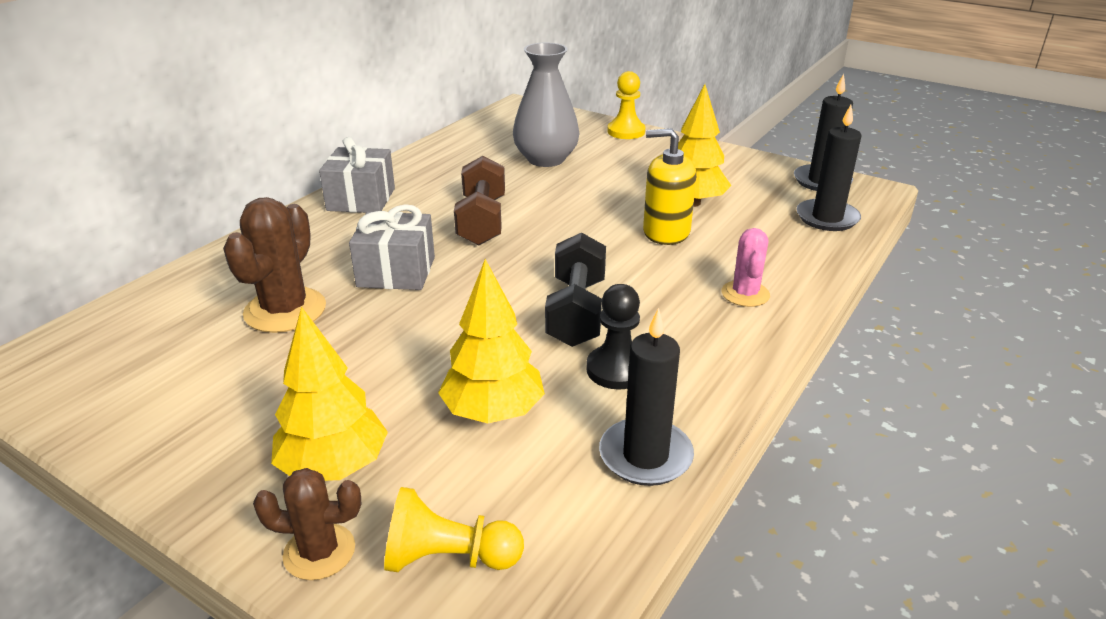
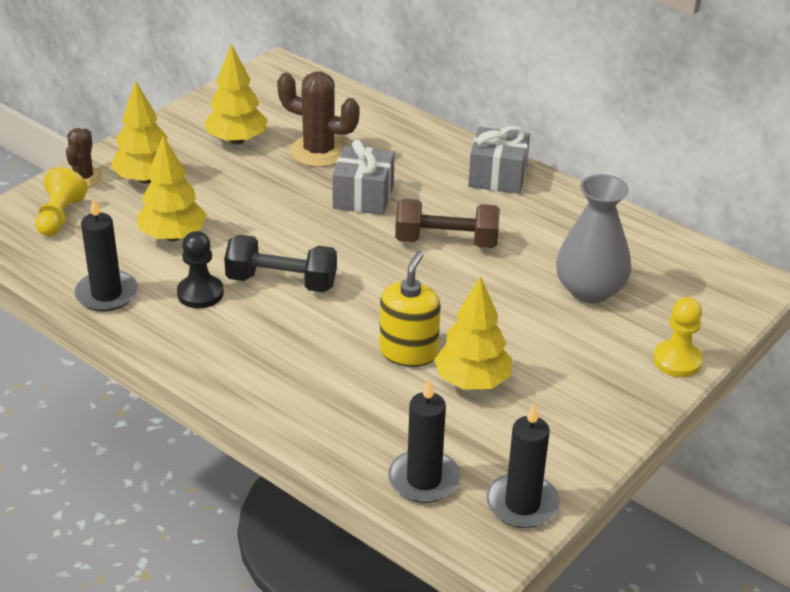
camera: 95 degrees right, 5 degrees up
pink cactus [722,228,770,307] -> none
none -> yellow tree [204,44,268,145]

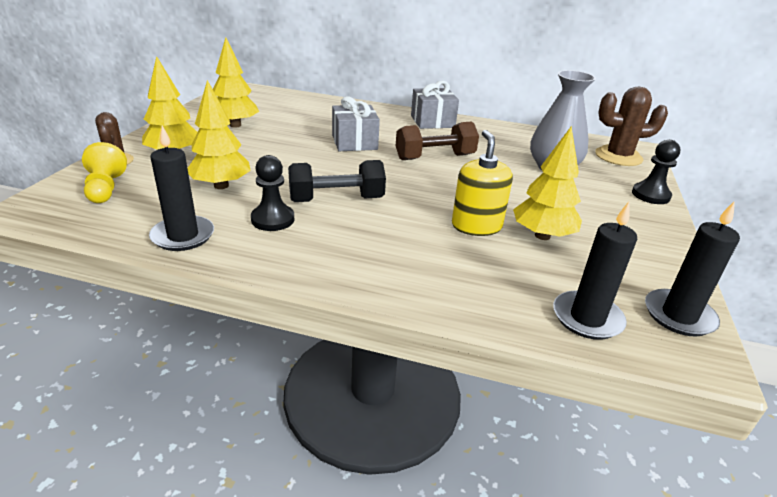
camera: 25 degrees left, 5 degrees down
brown cactus [277,71,360,167] -> brown cactus moved to [595,86,668,166]
yellow pawn [653,297,703,377] -> black pawn [632,140,680,204]

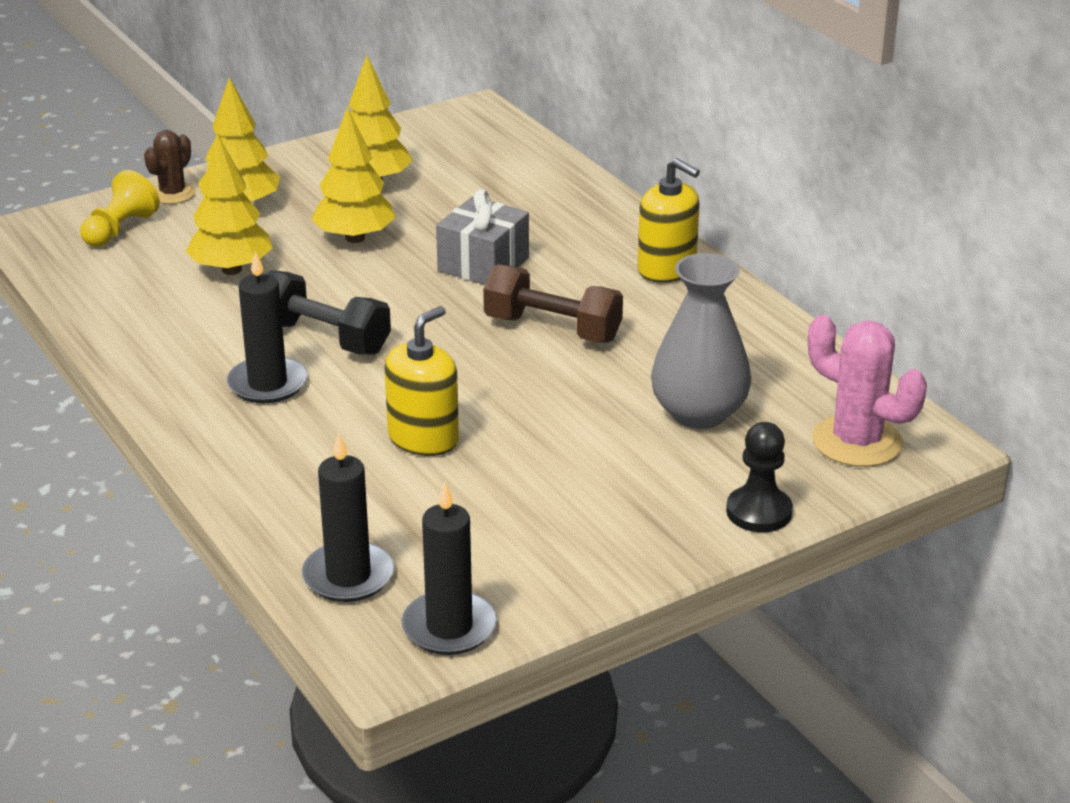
camera: 45 degrees right, 0 degrees up
black candle [149,126,214,251] -> black candle moved to [227,251,307,403]
black pawn [251,155,294,231] -> none
grey gift [411,81,459,129] -> yellow soap dispenser [638,158,700,283]
yellow tree [513,126,582,240] -> yellow tree moved to [311,107,396,243]
brown cactus [595,86,668,166] -> pink cactus [808,315,927,467]

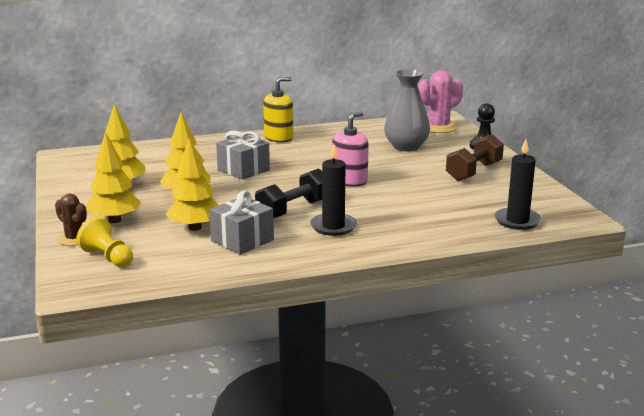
camera: 75 degrees left, 10 degrees down
yellow soap dispenser [384,306,459,456] -> none
black candle [401,482,497,655] -> none
brown dumbbell [483,264,623,343] -> brown dumbbell moved to [446,134,504,181]
none -> grey gift [209,190,274,255]
none -> pink soap dispenser [332,111,369,186]

